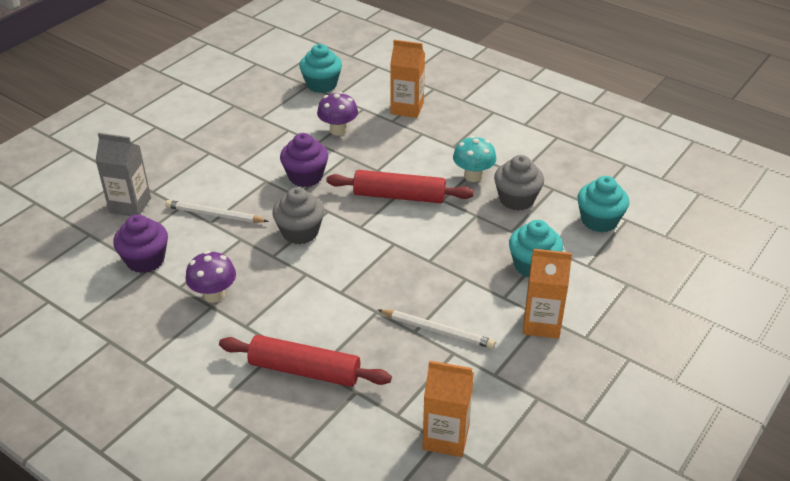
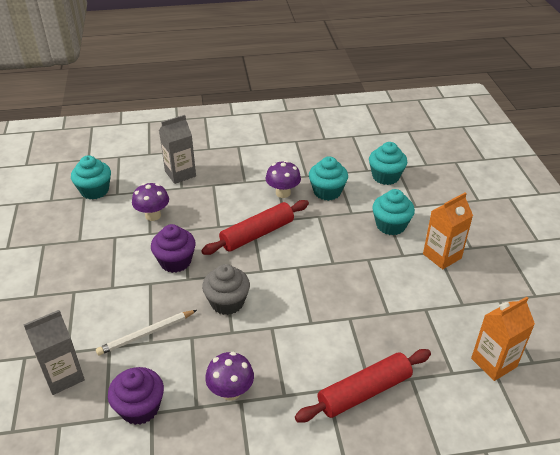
camera: 45 degrees left, 0 degrees up
white pencil [378,309,495,349] -> none
orange carton [390,40,425,118] -> grey carton [159,115,196,184]
turquoise mushroom [453,136,496,182] -> purple mushroom [266,160,301,198]
grey cupcake [494,155,544,211] -> turquoise cupcake [309,156,348,201]

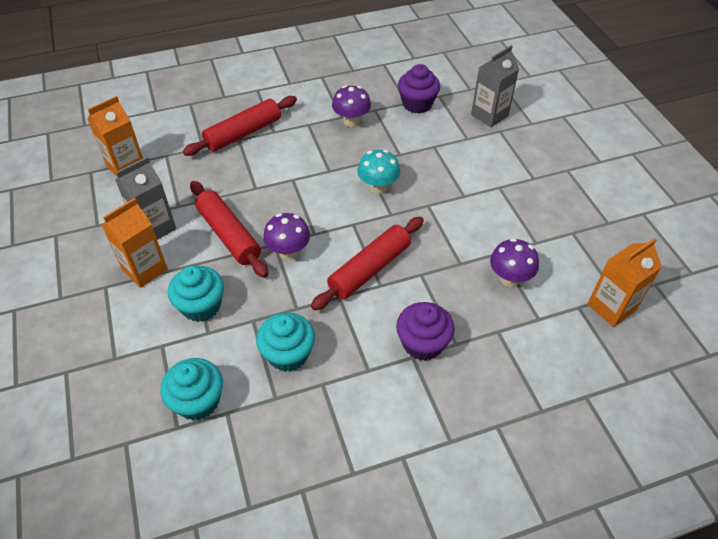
camera: 170 degrees right, 10 degrees up
turquoise cupcake [71,155,111,200] -> orange carton [588,238,662,327]
white pencil [96,310,197,356] -> none
purple cupcake [151,224,196,273] -> purple cupcake moved to [396,302,455,361]
grey carton [159,115,196,184] -> grey carton moved to [115,157,176,240]
grey cupcake [202,264,250,315] -> turquoise mushroom [357,150,400,194]
purple mushroom [266,160,301,198] -> purple mushroom moved to [263,213,310,260]
none -> red rolling pin [190,181,268,278]

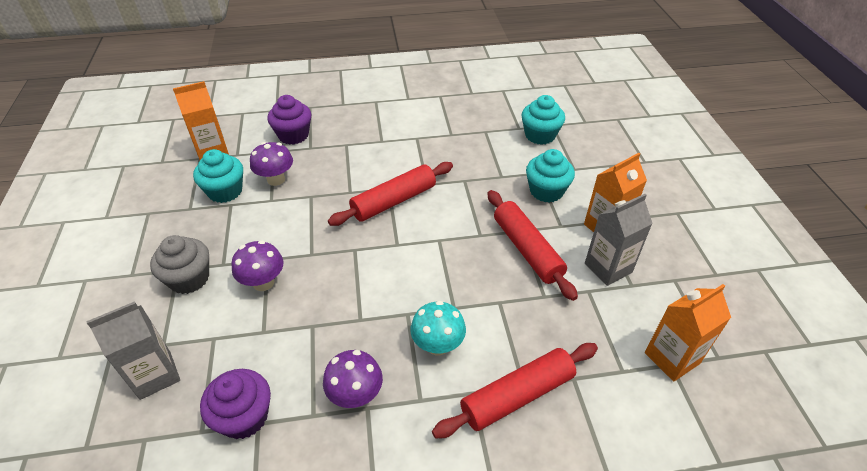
camera: 170 degrees left, 5 degrees down
turquoise cupcake [256,312,315,372] -> turquoise cupcake moved to [193,149,243,203]
purple mushroom [263,213,310,260] -> purple mushroom moved to [231,240,284,291]
turquoise mushroom [357,150,400,194] -> turquoise mushroom moved to [410,301,466,356]
purple cupcake [396,302,455,361] -> purple cupcake moved to [267,95,311,145]
none -> grey cupcake [150,235,209,294]

